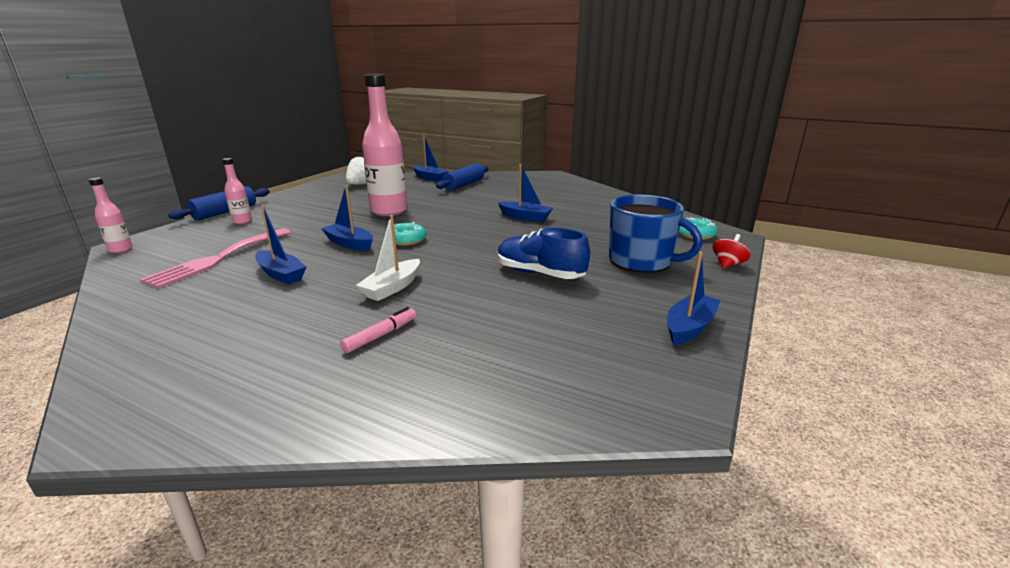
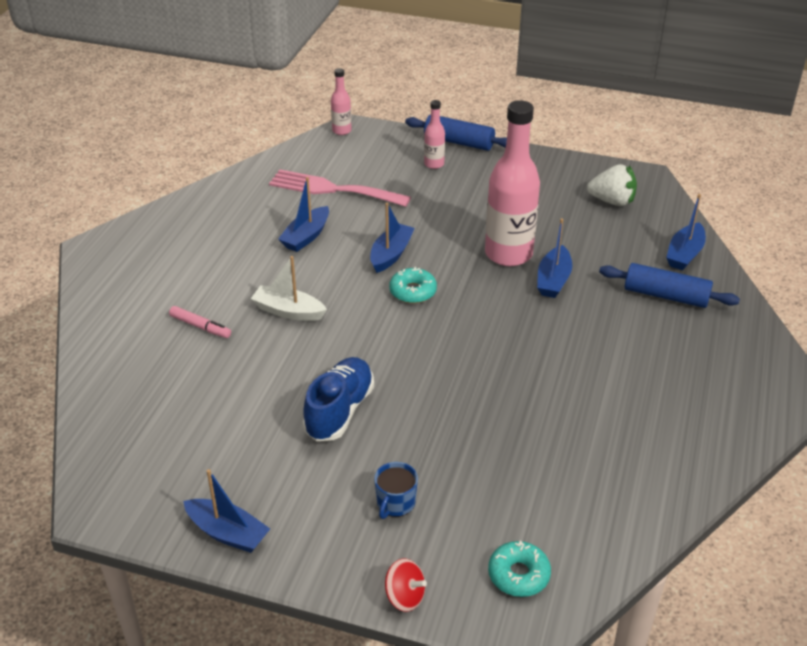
camera: 80 degrees right, 15 degrees up
blue boat [498,164,553,222] -> blue boat moved to [537,219,572,298]
blue mug [609,195,703,273] -> blue mug [374,462,418,519], size x0.48

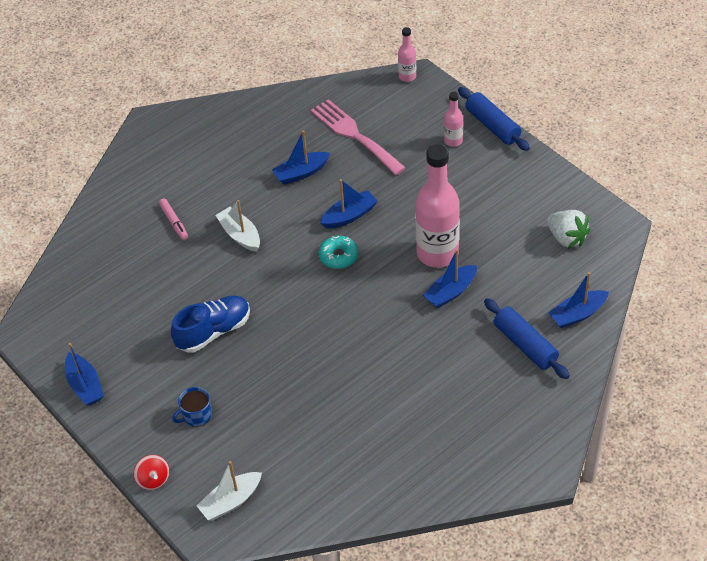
camera: 35 degrees right, 10 degrees up
turquoise donut [488,541,551,597] -> white boat [196,461,262,520]

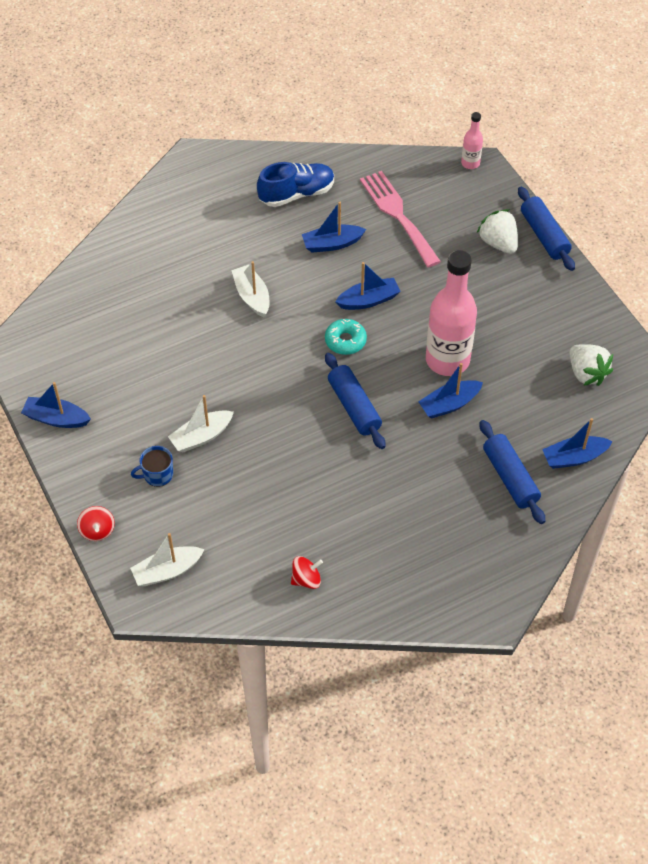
camera: 10 degrees right, 5 degrees up
blue boat [65,343,104,406] -> blue boat turned 120 degrees clockwise [21,382,91,428]
pink marker [159,198,188,240] -> none
blue shoe [171,296,250,353] -> blue shoe moved to [257,162,334,207]
pink bottle [444,92,463,147] -> white strawberry [477,209,518,254]
none -> white boat [168,395,234,452]
none -> red spinning top [291,556,323,589]
none -> blue rolling pin [325,353,385,449]

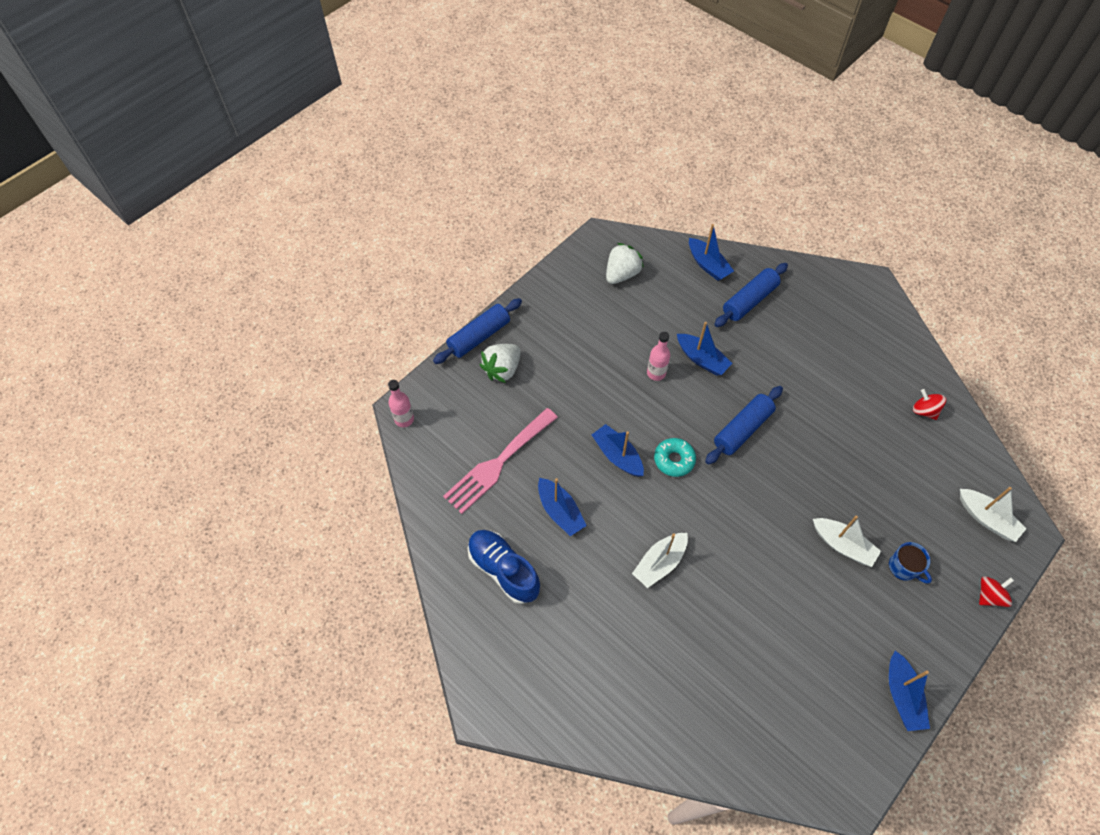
camera: 110 degrees left, 5 degrees up
pink bottle [426,250,477,376] -> pink bottle [647,332,670,381], size x0.47

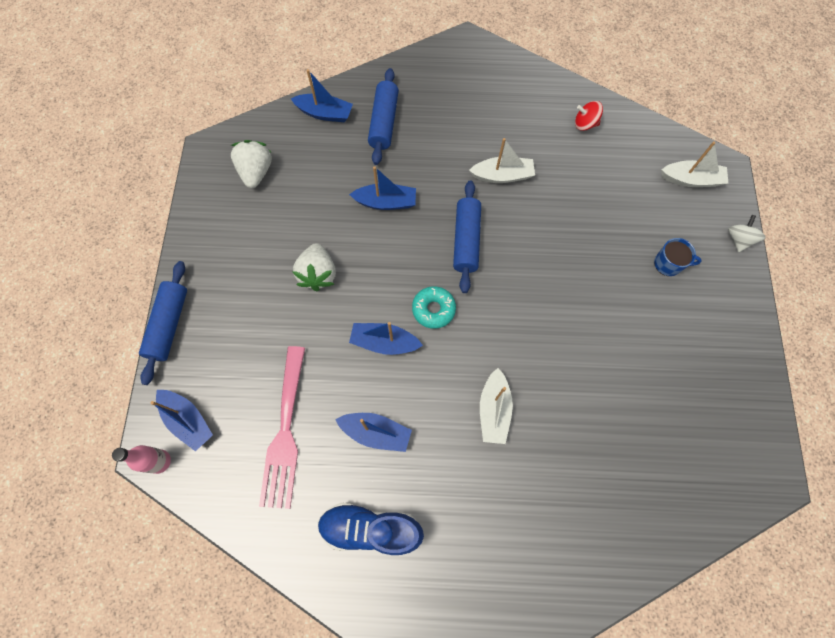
camera: 40 degrees left, 10 degrees up
white strawberry [480,344,520,383] -> white strawberry moved to [292,243,336,291]
pink bottle [647,332,670,381] -> none
white boat [813,516,881,567] -> white boat moved to [469,138,535,183]
blue boat [889,651,930,731] -> blue boat moved to [151,390,213,451]
red spinning top [979,576,1014,607] -> white spinning top [728,215,766,252]

